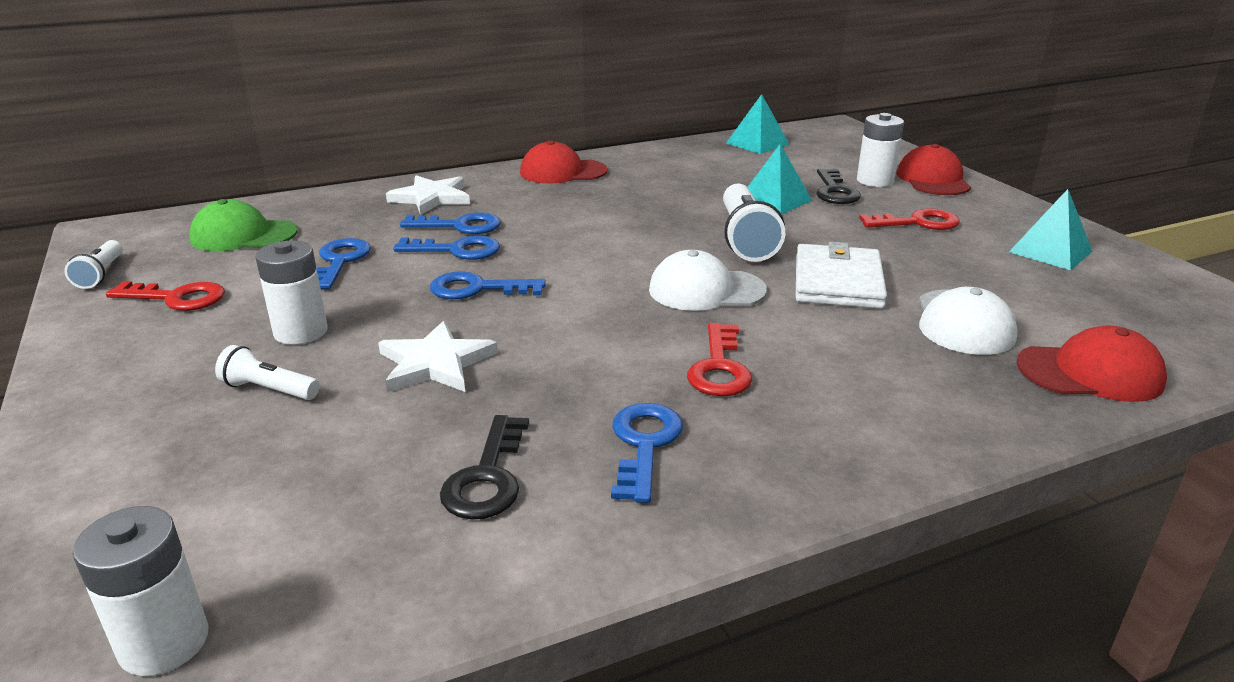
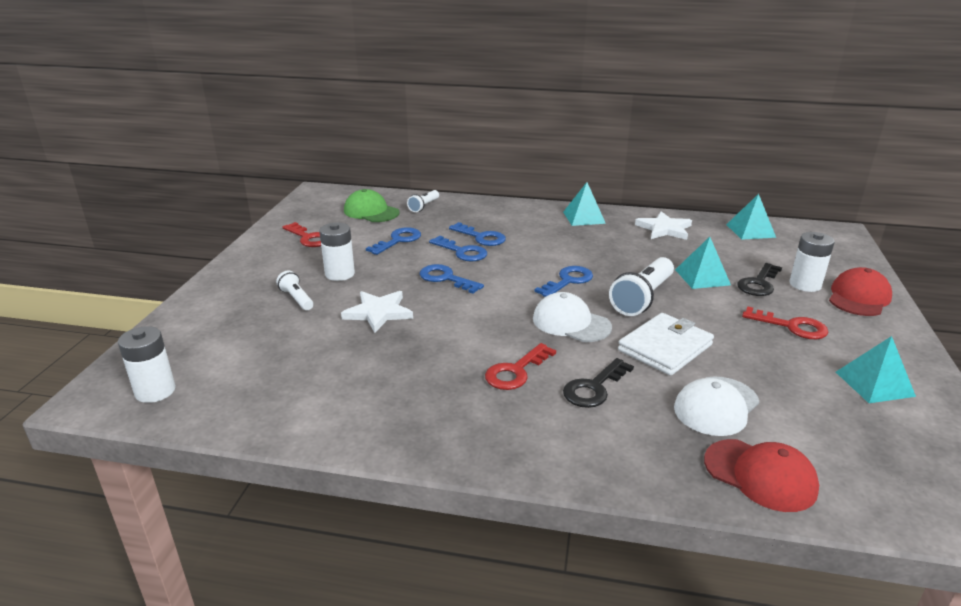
camera: 35 degrees right, 0 degrees up
white flashlight [64,240,123,289] -> white flashlight moved to [407,190,439,212]
white star [386,175,470,215] -> white star moved to [635,211,692,240]
black key [440,415,529,520] -> black key moved to [563,358,634,408]
red cap [520,140,608,183] -> turquoise pyramid [563,182,606,226]
blue key [611,403,683,503] -> blue key moved to [535,266,593,297]

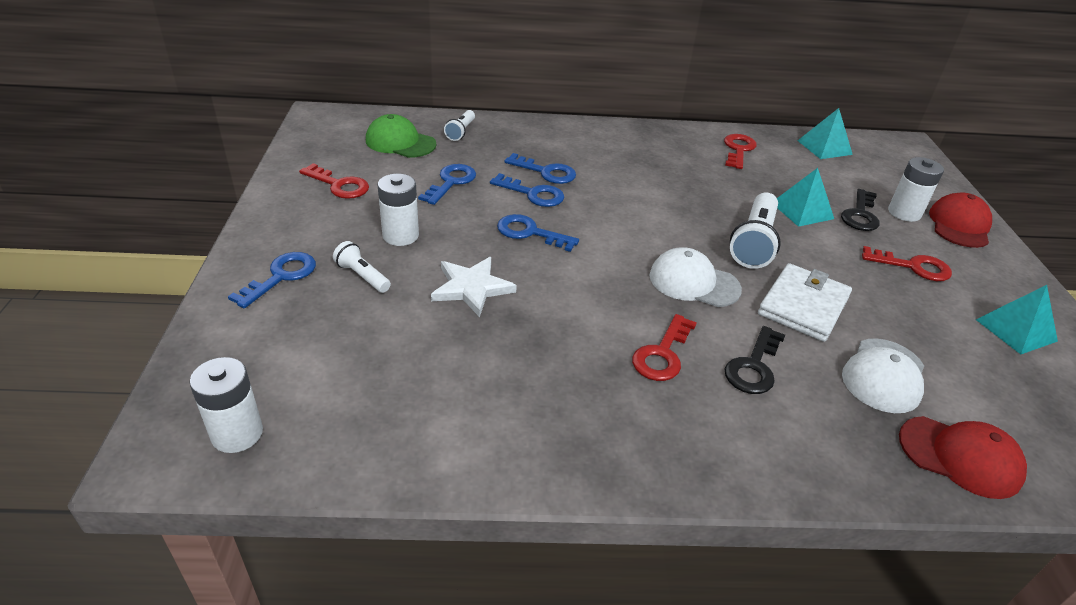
camera: 15 degrees left, 10 degrees up
blue key [535,266,593,297] -> blue key moved to [228,252,316,308]
turquoise pyramid [563,182,606,226] -> none
white star [635,211,692,240] -> red key [724,134,757,169]

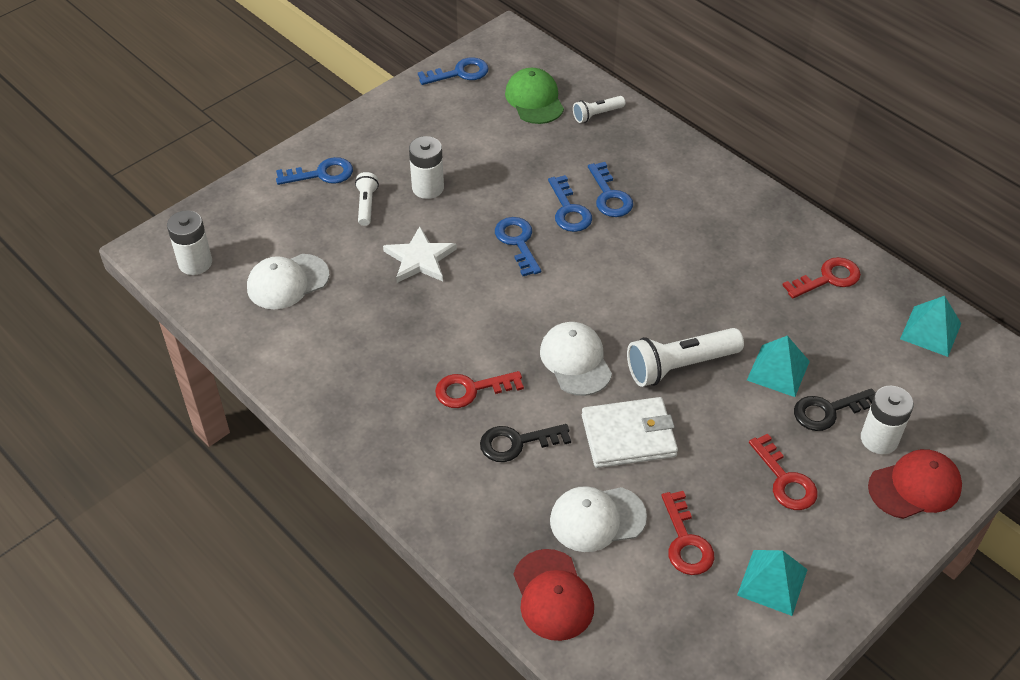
camera: 50 degrees right, 10 degrees up
red key [299,163,369,199] -> red key moved to [661,491,714,575]
blue key [418,164,476,205] -> blue key moved to [418,57,489,85]
none -> white cap [247,254,329,309]

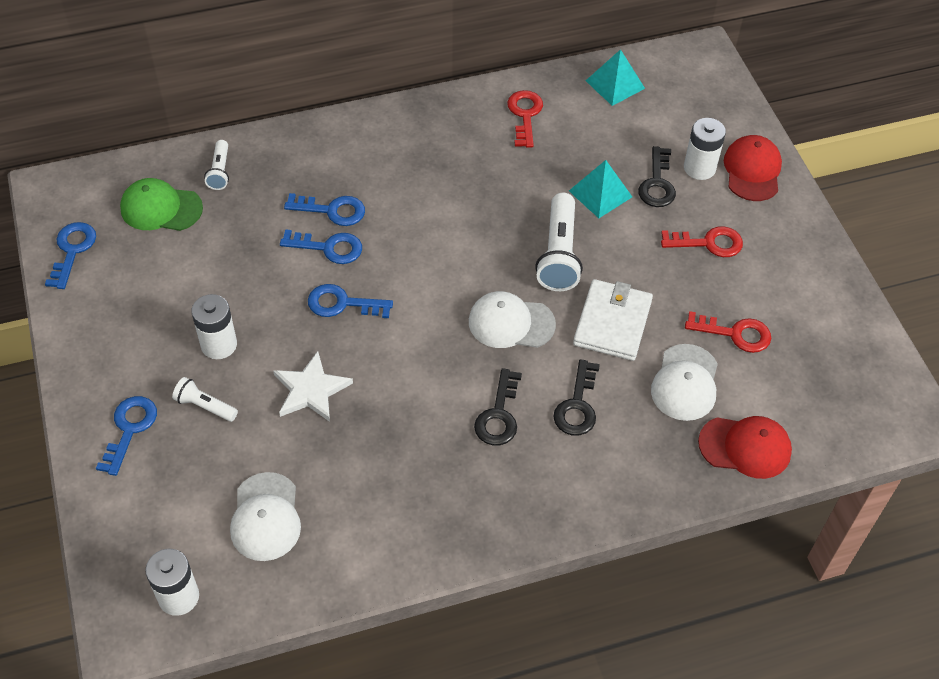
camera: 65 degrees left, 5 degrees up
red key [435,371,524,408] -> black key [474,368,522,445]
turquoise pyramid [737,550,808,616] -> none

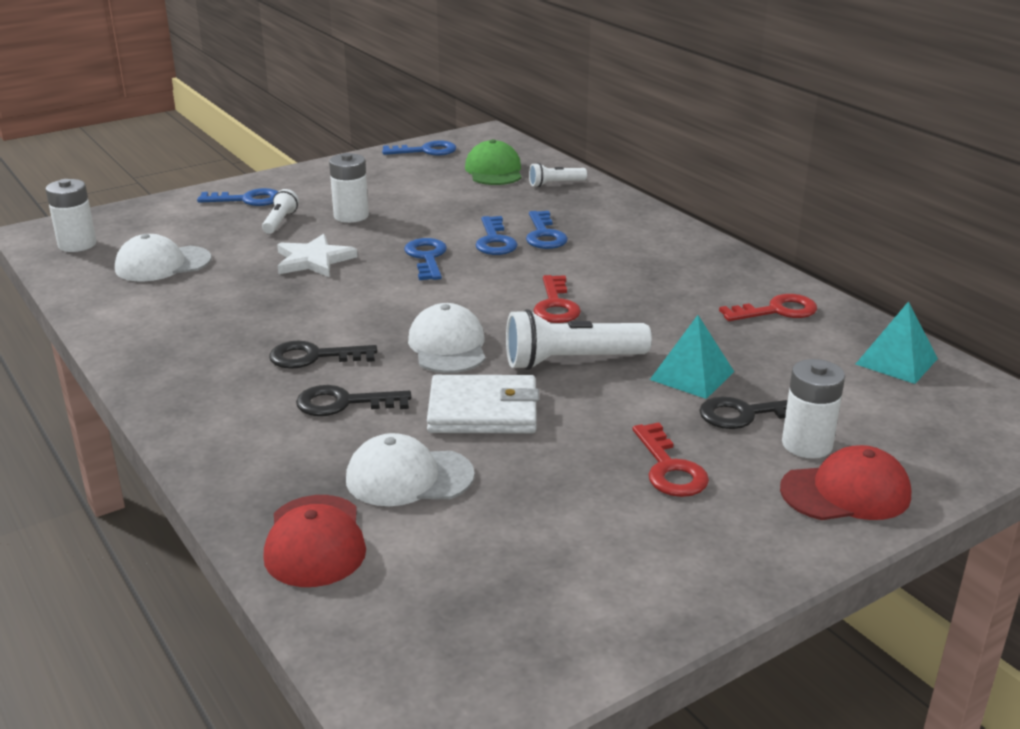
camera: 75 degrees right, 25 degrees down
red key [685,311,771,353] -> red key moved to [533,275,581,323]

